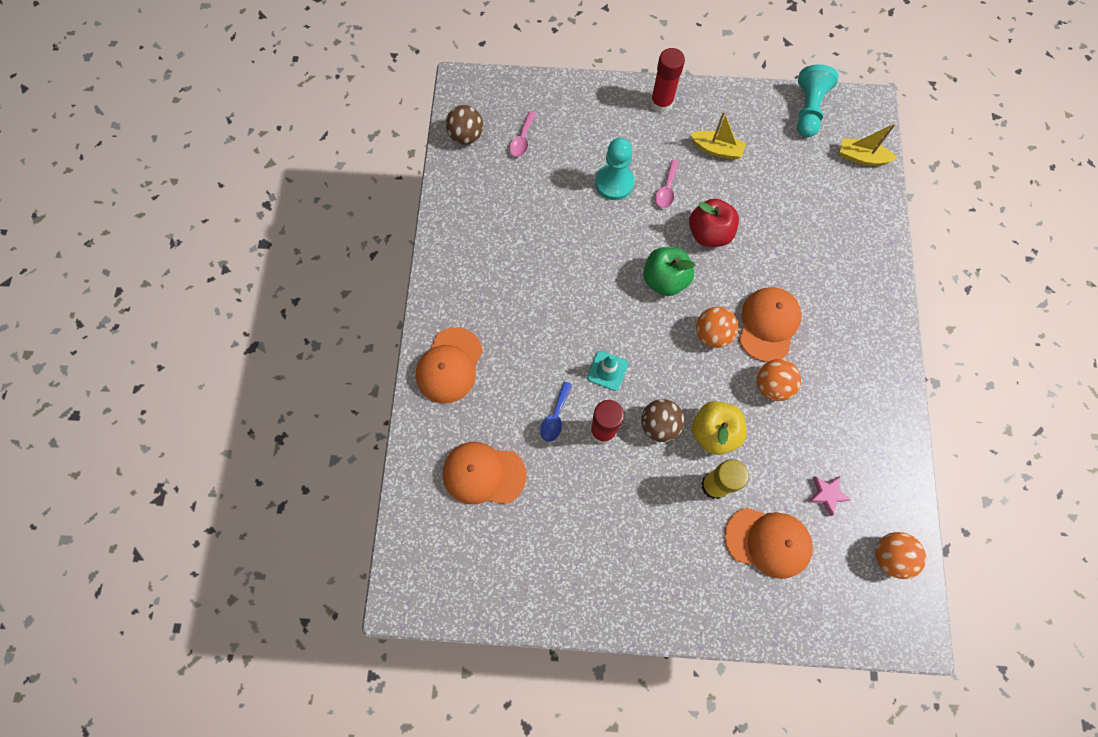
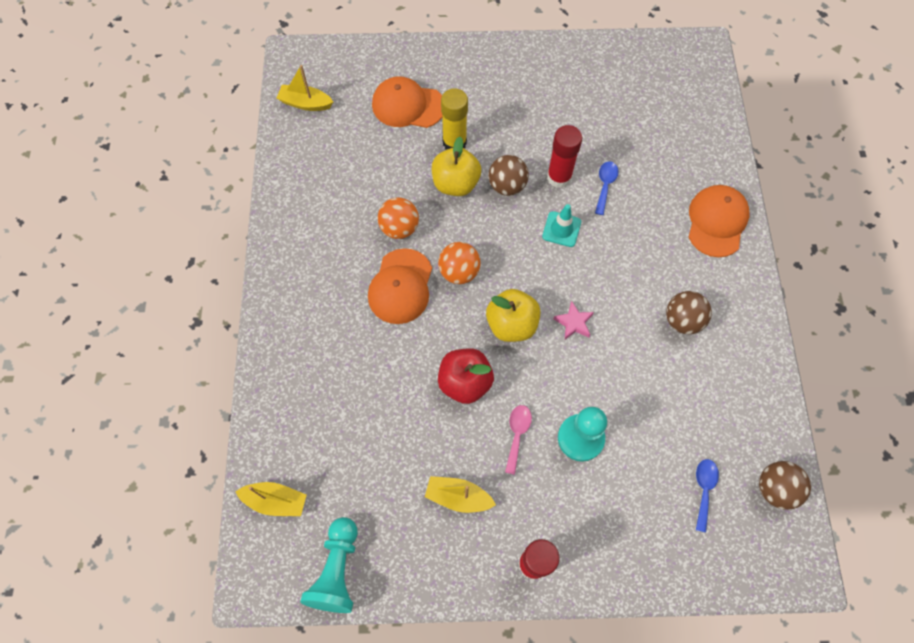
camera: 175 degrees right, 5 degrees down
orange cap [443,442,526,504] -> none
pink spoon [509,111,536,157] -> blue spoon [696,459,719,532]
green apple [643,247,696,296] -> yellow apple [486,289,540,342]
pink star [808,476,851,516] -> pink star moved to [553,301,594,339]
orange ball [875,532,926,579] -> yellow boat [277,65,333,111]
none -> brown ball [666,291,712,334]

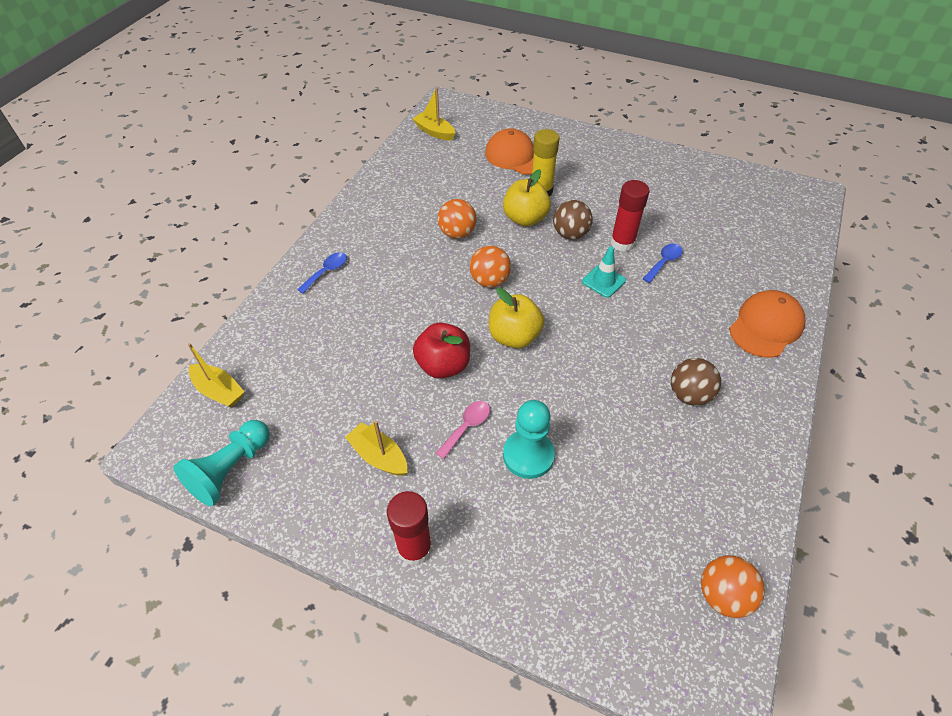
camera: 25 degrees right, 15 degrees down
orange cap [368,248,432,324] -> none
pink star [553,301,594,339] -> none
blue spoon [696,459,719,532] -> blue spoon moved to [297,252,347,293]
brown ball [759,461,811,510] -> orange ball [701,555,765,618]

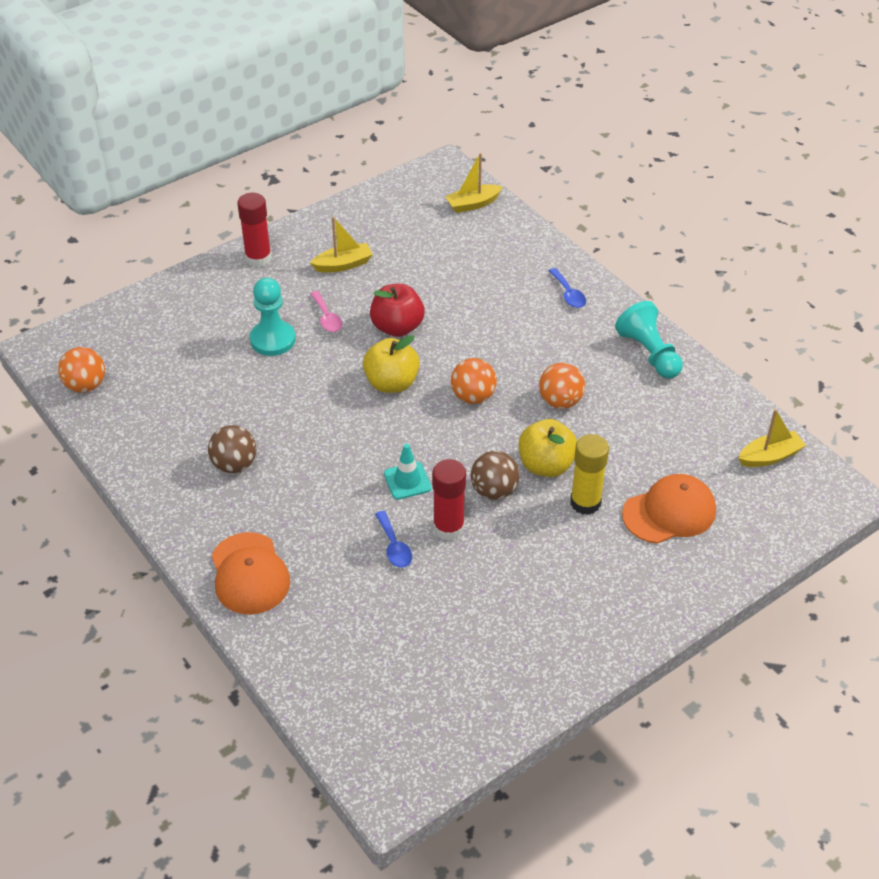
camera: 120 degrees right, 5 degrees down
turquoise pawn [173,420,270,506] -> turquoise pawn moved to [615,301,683,379]

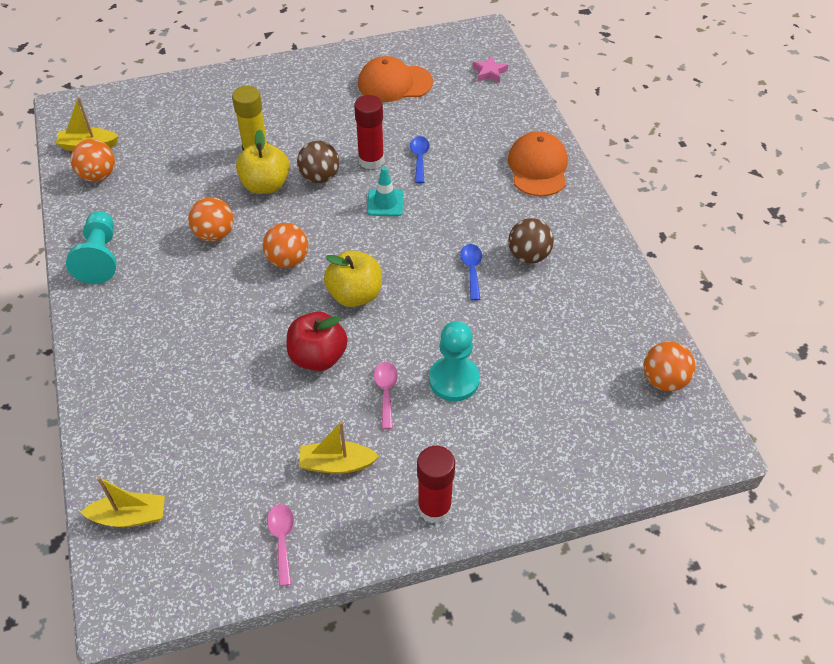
camera: 160 degrees left, 5 degrees up
blue spoon [549,268,586,308] -> blue spoon moved to [460,244,482,301]
orange cap [622,474,716,544] -> orange cap moved to [358,56,433,102]
none -> orange ball [71,139,115,182]
none -> pink spoon [267,504,294,586]
none -> pink star [473,55,508,83]

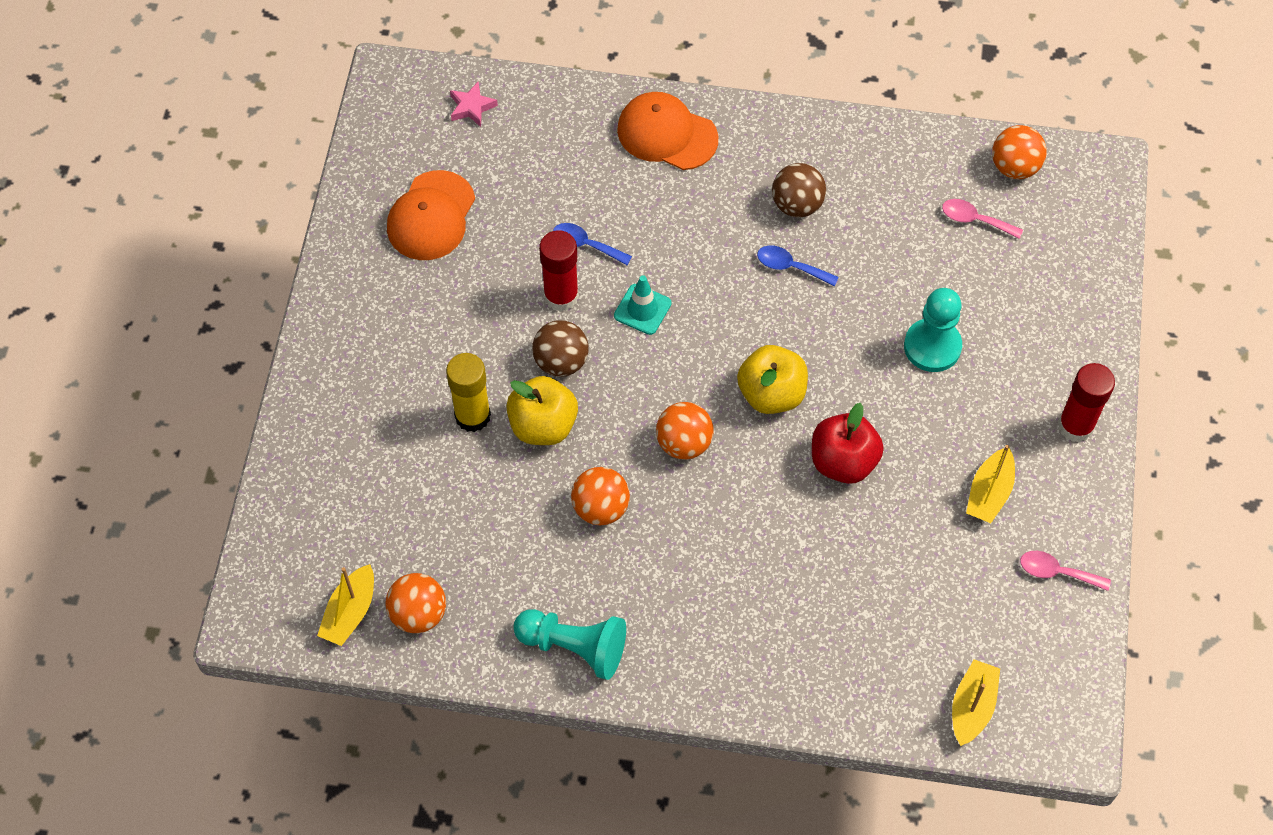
camera: 65 degrees left, 10 degrees up
pink spoon [374,362,398,429] -> pink spoon moved to [942,199,1023,239]

